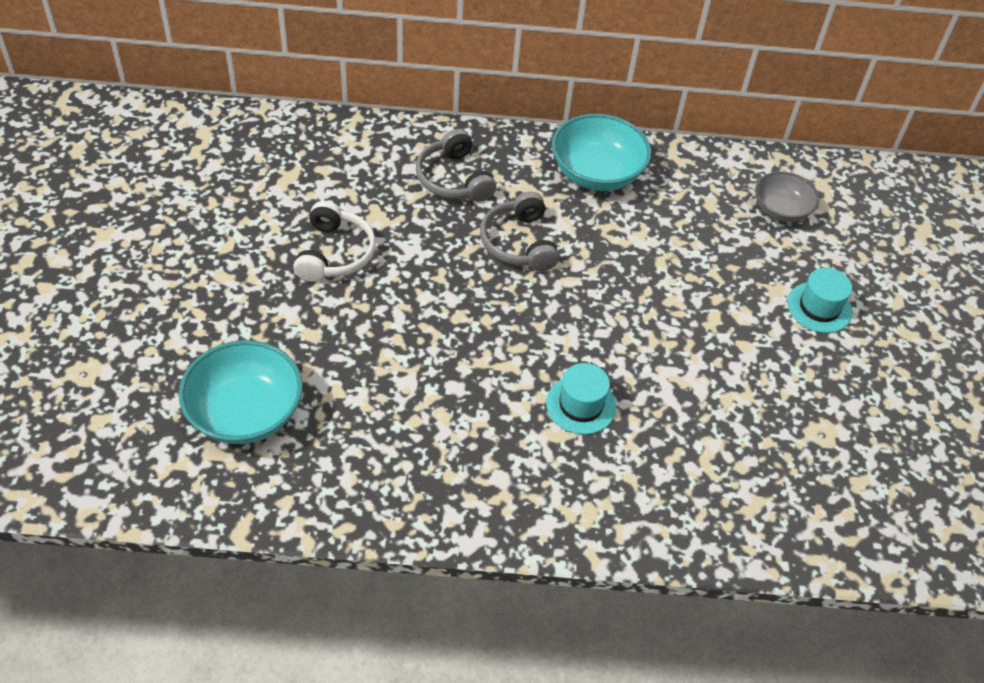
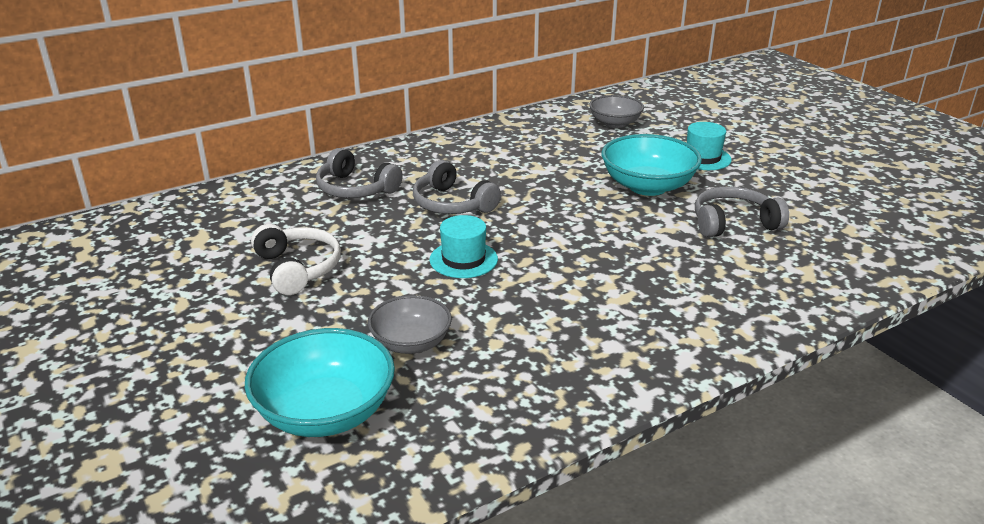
camera: 30 degrees left, 20 degrees down
turquoise hat [546,363,616,434] -> turquoise hat moved to [430,215,498,278]
turquoise bowl [552,114,651,191] -> turquoise bowl moved to [602,134,702,196]
none -> grey bowl [368,295,452,354]
none -> grey headphones [695,186,789,238]

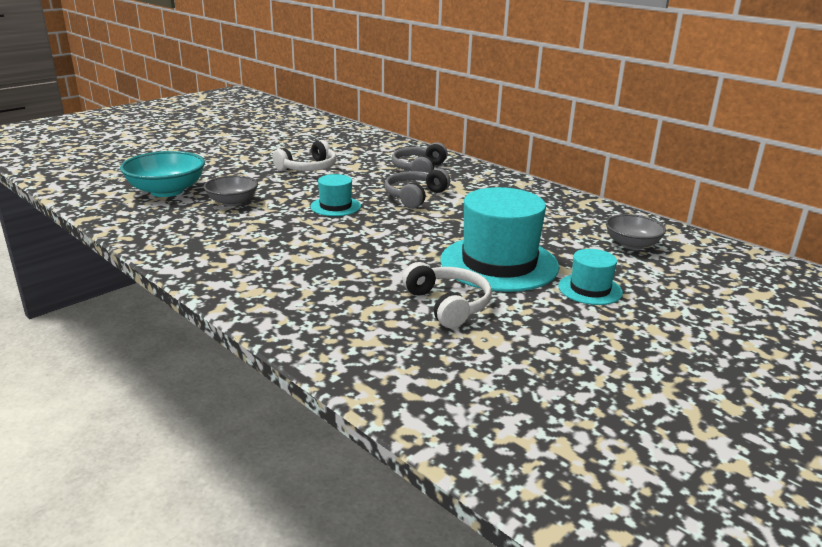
camera: 75 degrees right, 5 degrees down
turquoise bowl [602,134,702,196] -> turquoise hat [440,187,559,292]
grey headphones [695,186,789,238] -> white headphones [402,262,492,328]

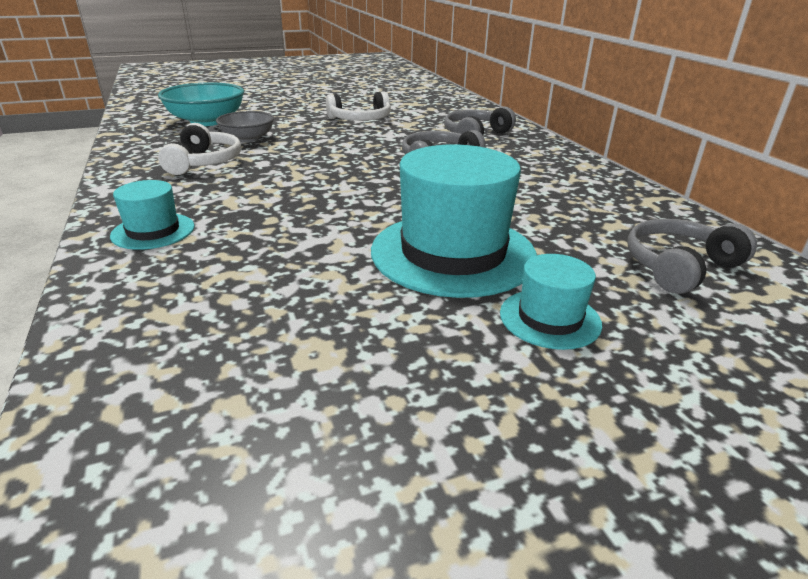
camera: 25 degrees right, 5 degrees up
turquoise hat [310,174,361,216] -> turquoise hat moved to [110,180,195,250]
white headphones [402,262,492,328] -> white headphones moved to [158,123,241,175]
grey bowl [606,214,666,250] -> grey headphones [628,219,757,294]

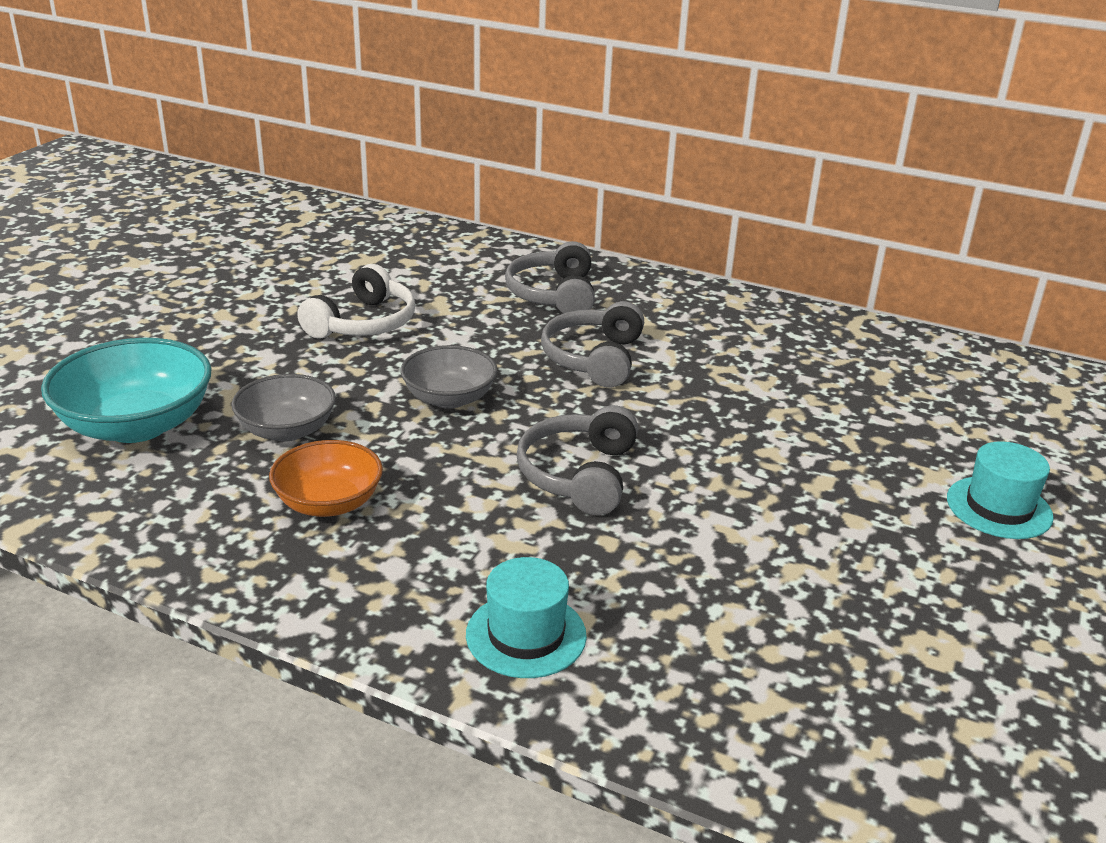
camera: 45 degrees left, 0 degrees up
white headphones [158,123,241,175] -> orange bowl [269,440,383,517]
turquoise hat [371,144,537,298] -> none
grey headphones [628,219,757,294] -> grey headphones moved to [517,405,638,515]
none -> grey bowl [400,345,497,409]

